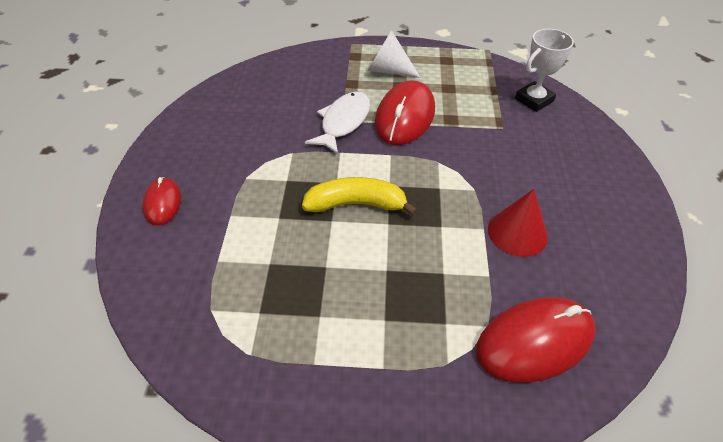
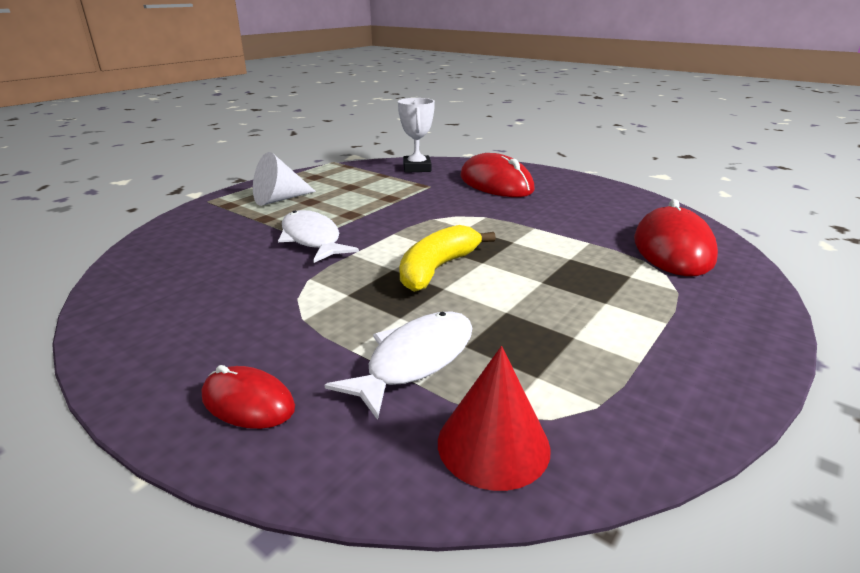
camera: 55 degrees left, 20 degrees down
red mouse [375,80,435,145] -> red mouse moved to [461,153,535,197]
red cone [488,189,548,257] -> red cone moved to [438,346,551,491]
none -> white fish [325,311,472,420]

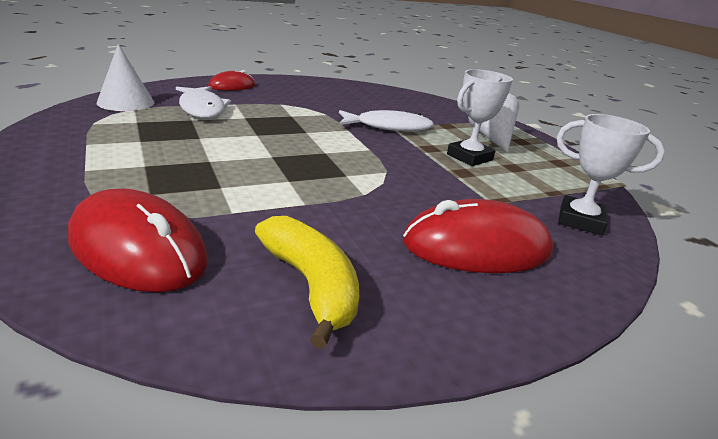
camera: 115 degrees right, 0 degrees up
yellow banana [399,225,496,292] -> yellow banana moved to [255,216,359,349]
red cone [438,346,551,491] -> white cone [97,44,154,111]
none -> white trophy [447,69,513,166]

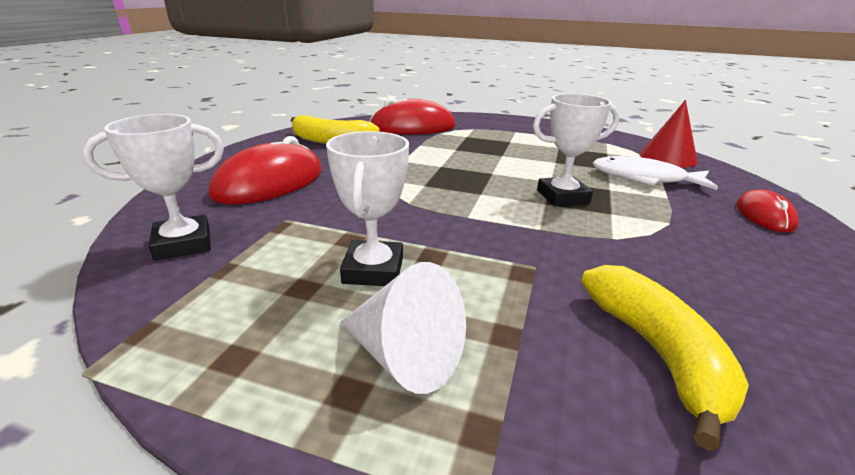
camera: 135 degrees right, 0 degrees up
white cone [97,44,154,111] -> red cone [640,100,698,168]
white fish [339,110,434,131] -> none
none -> white trophy [533,94,620,206]
none -> yellow banana [581,265,749,451]

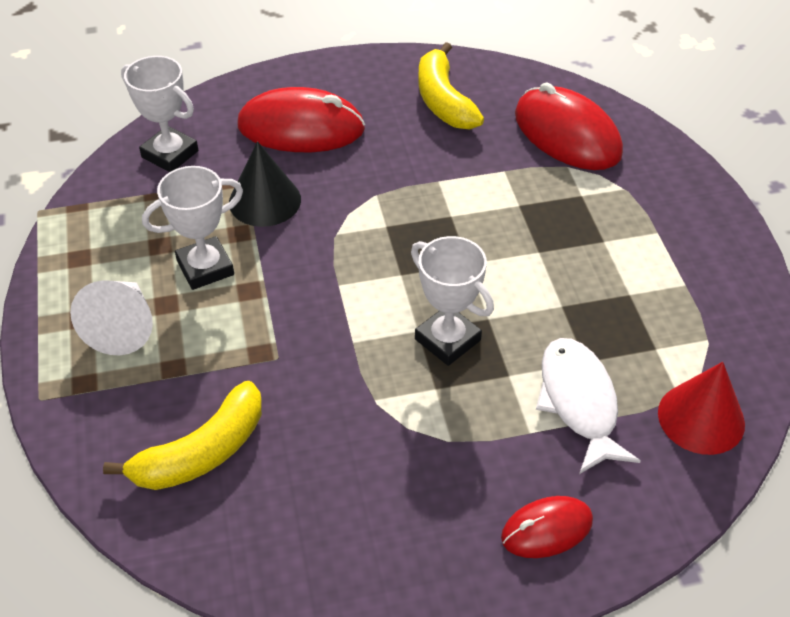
camera: 60 degrees right, 20 degrees up
none -> black cone [229,141,301,227]

